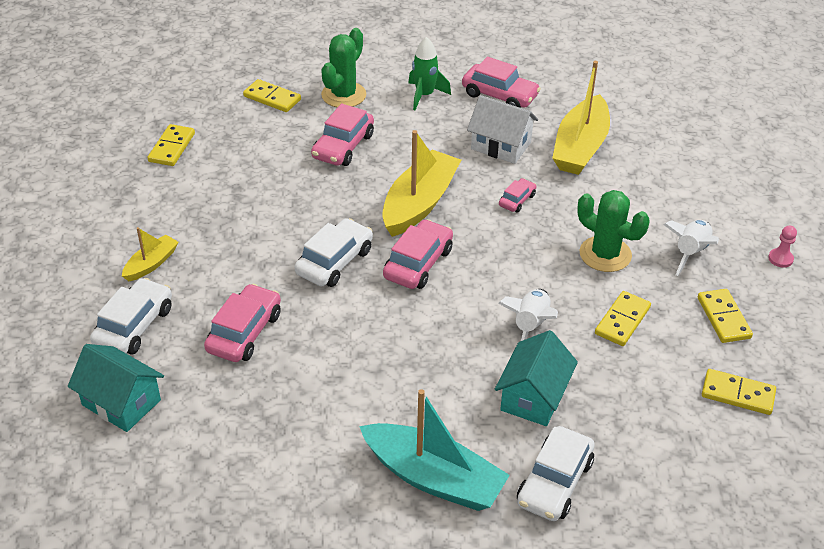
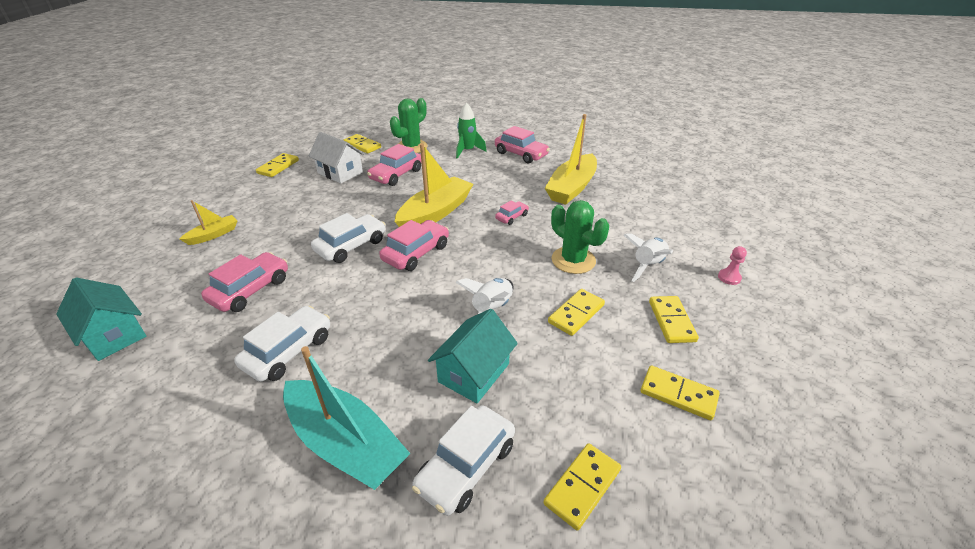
camera: 10 degrees right, 5 degrees down
white car [90,278,172,355] -> white car moved to [234,306,330,382]
white house [467,95,538,164] -> white house moved to [309,132,364,184]
none -> yellow domino [544,443,621,531]

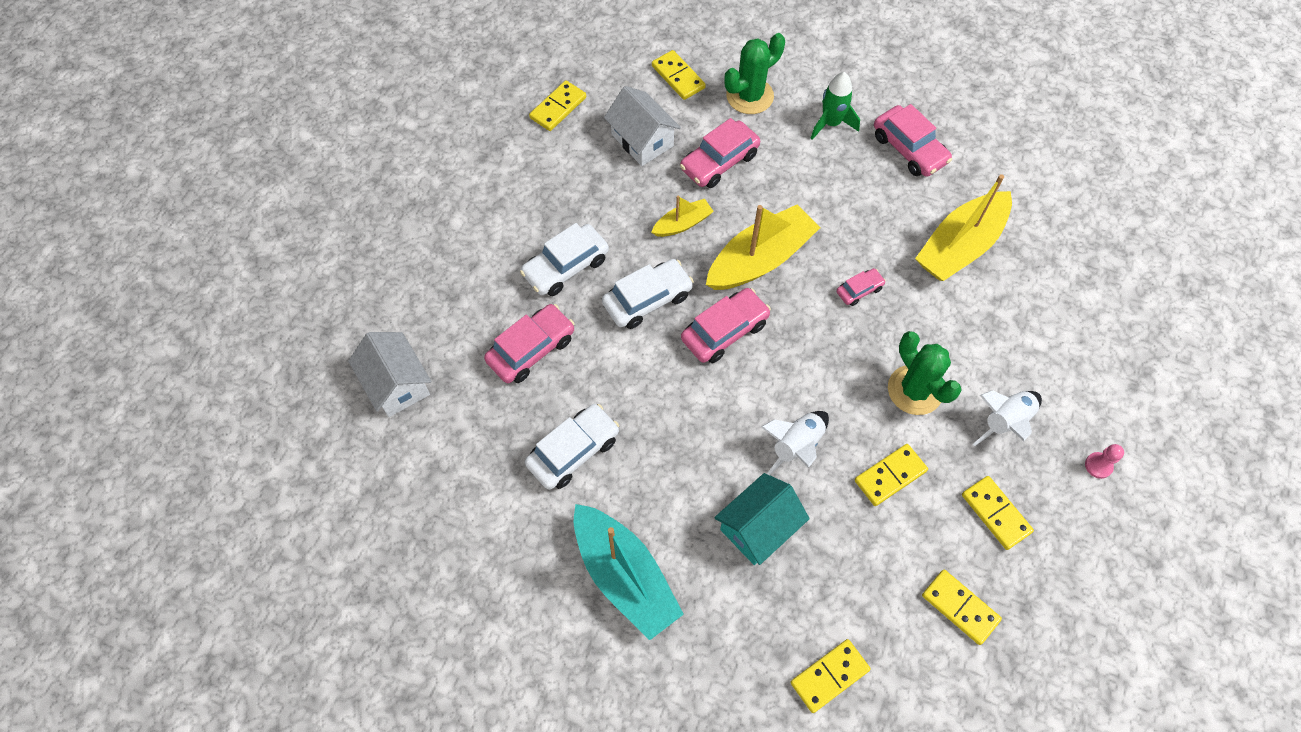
camera: 15 degrees right, 25 degrees up
turquoise house [56,277,147,361] -> white house [348,332,432,417]
yellow boat [180,200,238,245] -> yellow boat moved to [651,196,714,237]
white car [412,405,515,516] -> white car moved to [520,223,609,296]
yellow domino [649,296,699,343] -> yellow domino turned 45 degrees counterclockwise [962,476,1034,550]

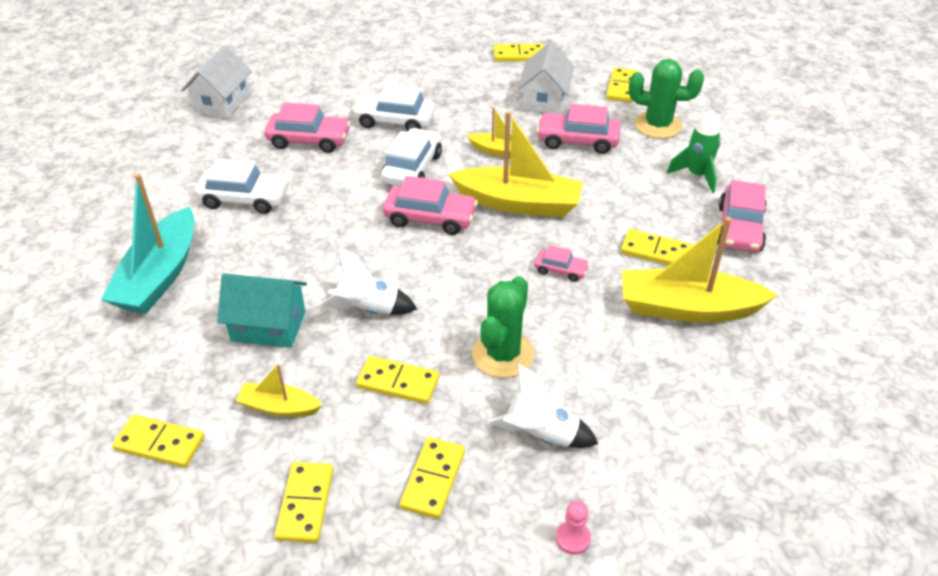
camera: 50 degrees right, 20 degrees down
white car [602,259,694,329] -> white car turned 90 degrees counterclockwise [381,128,442,186]
none -> yellow boat [235,364,322,417]
none -> yellow domino [621,229,692,265]

